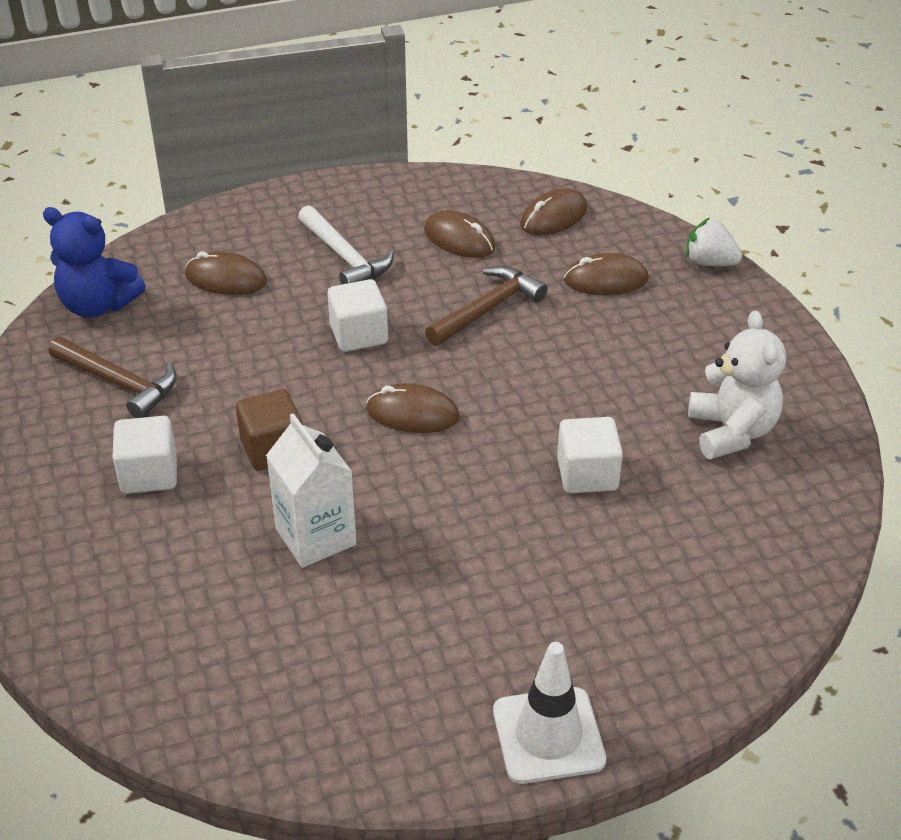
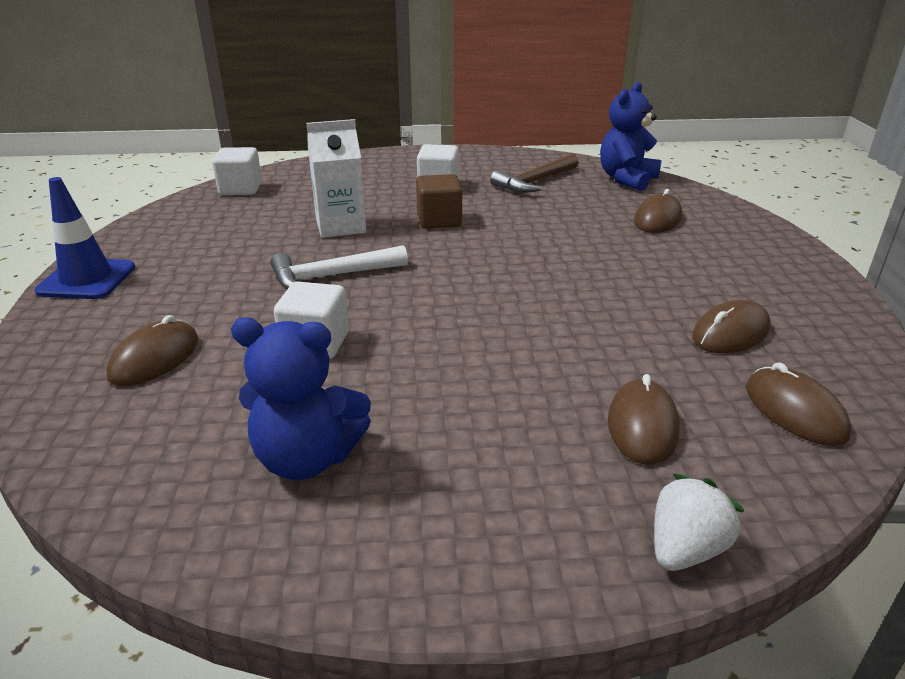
camera: 105 degrees right, 10 degrees down
white hammer [298,205,394,285] -> white hammer moved to [270,245,408,290]
white cube [328,279,388,352] -> white cube moved to [212,147,262,195]
brown mouse [366,384,459,433] -> brown mouse moved to [106,315,199,387]
brown hammer [425,266,548,346] -> none
white traffic cone [493,642,606,784] -> blue traffic cone [35,177,135,299]
white teddy bear [688,310,786,459] -> blue teddy bear [231,317,371,480]

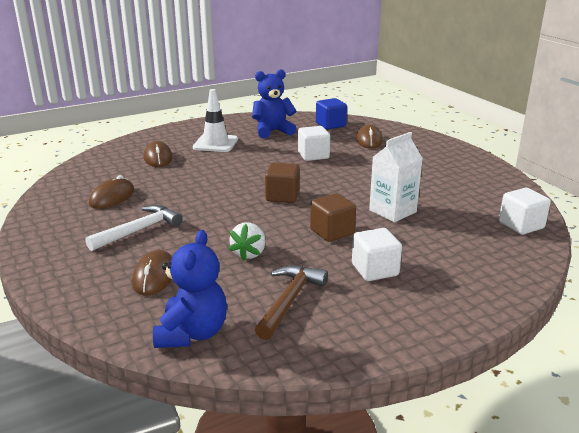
camera: 155 degrees right, 5 degrees down
blue traffic cone [35,177,135,299] -> none
white hammer [270,245,408,290] -> white hammer moved to [85,205,183,251]
white strawberry [654,474,745,571] -> white strawberry moved to [229,222,266,261]
brown mouse [746,362,851,446] -> none
none -> white traffic cone [193,89,238,152]
none -> brown cube [265,163,300,203]
none -> blue cube [316,98,347,129]

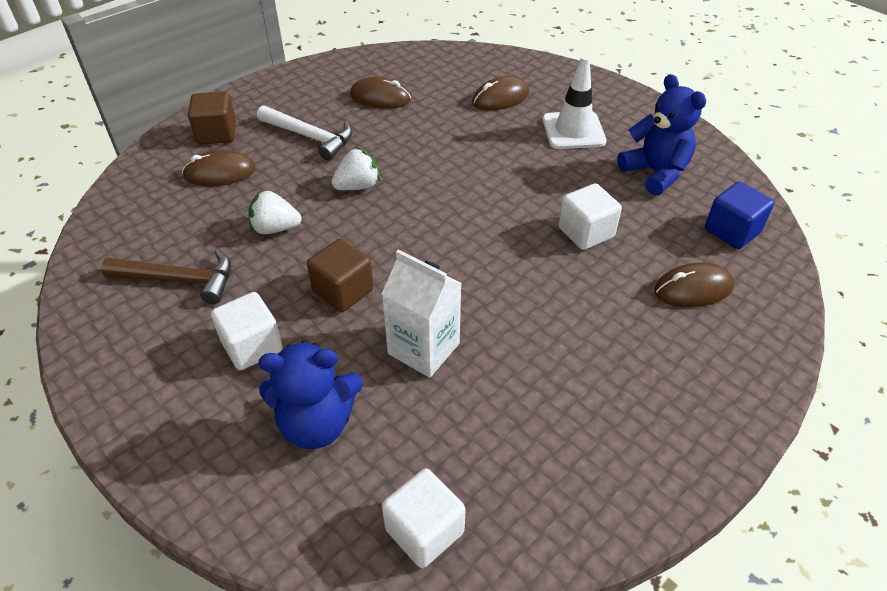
camera: 75 degrees right, 20 degrees up
blue teddy bear [153,230,227,348] -> blue teddy bear moved to [259,340,363,449]
brown cube [265,163,300,203] -> brown cube moved to [188,91,236,145]
none -> white strawberry [332,147,380,190]

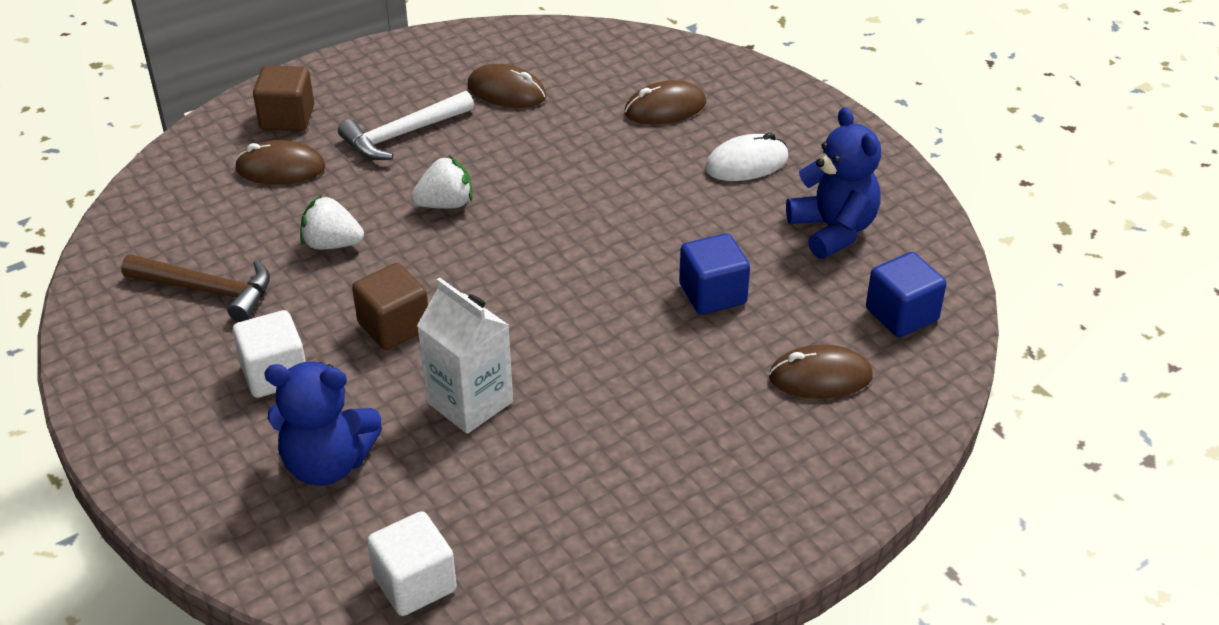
camera: 10 degrees right, 5 degrees down
white hammer [257,105,353,161] -> white hammer turned 105 degrees clockwise [338,91,474,160]
white traffic cone [542,55,607,149] -> white mouse [705,133,789,181]
white cube [558,183,622,250] -> blue cube [679,233,750,315]

